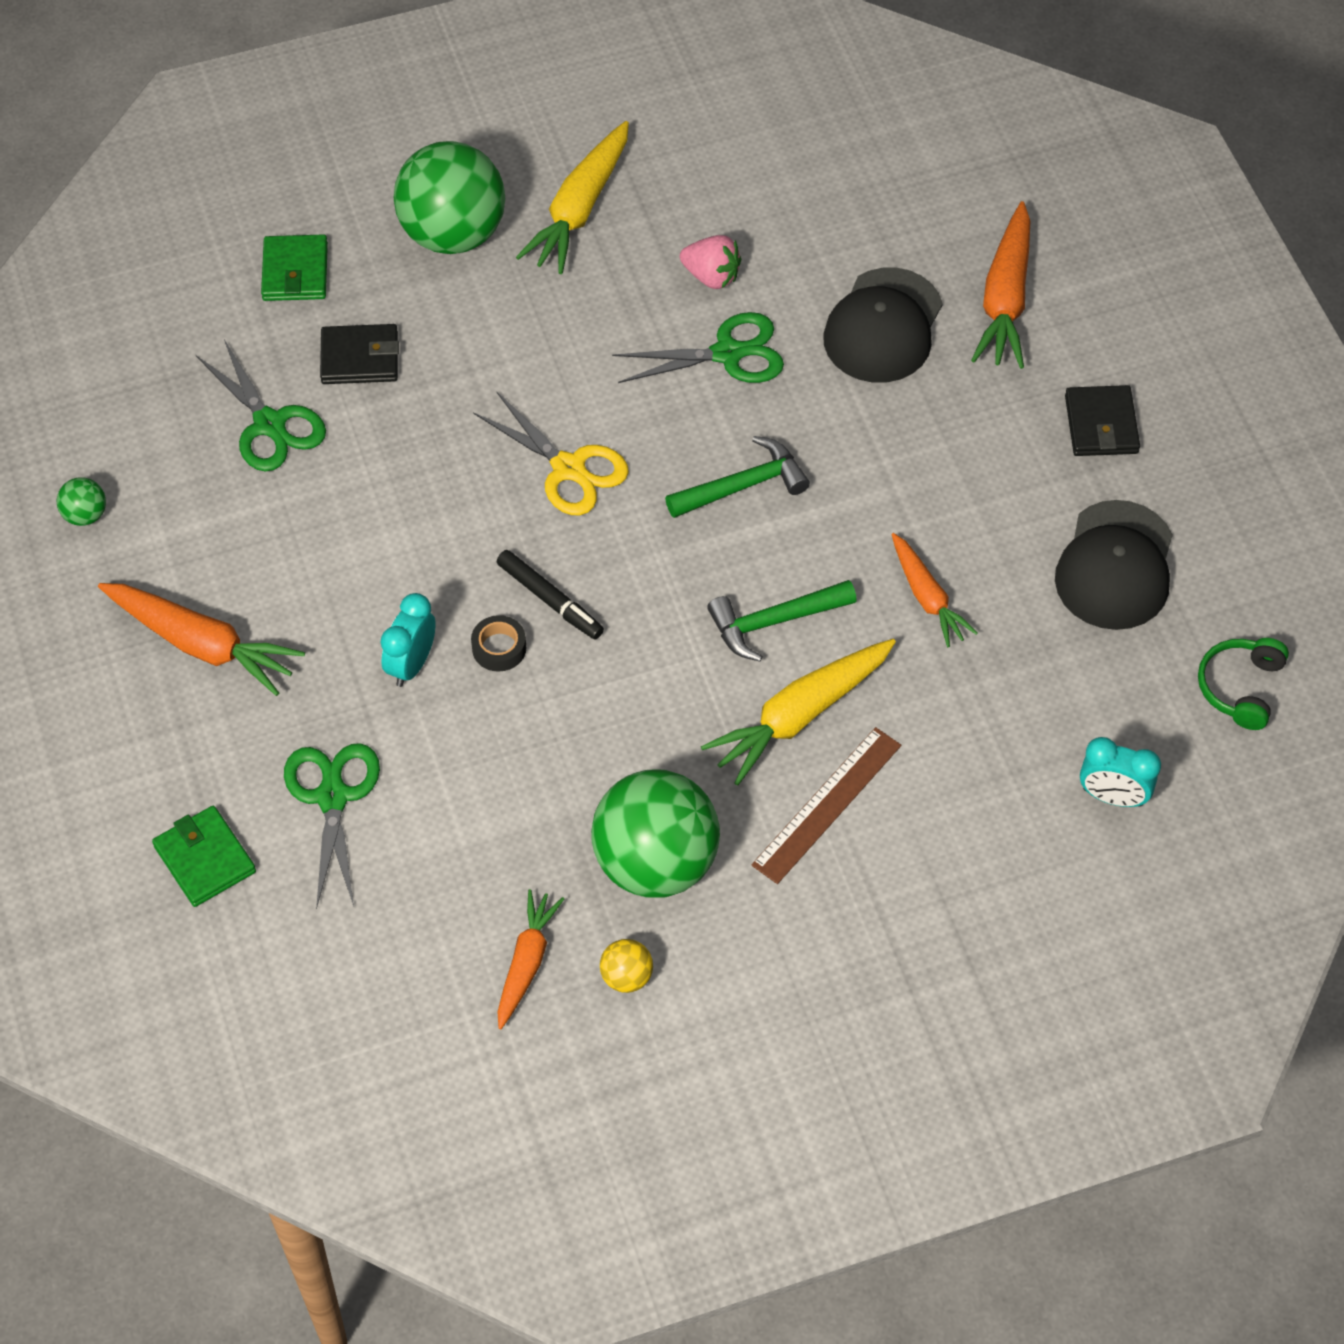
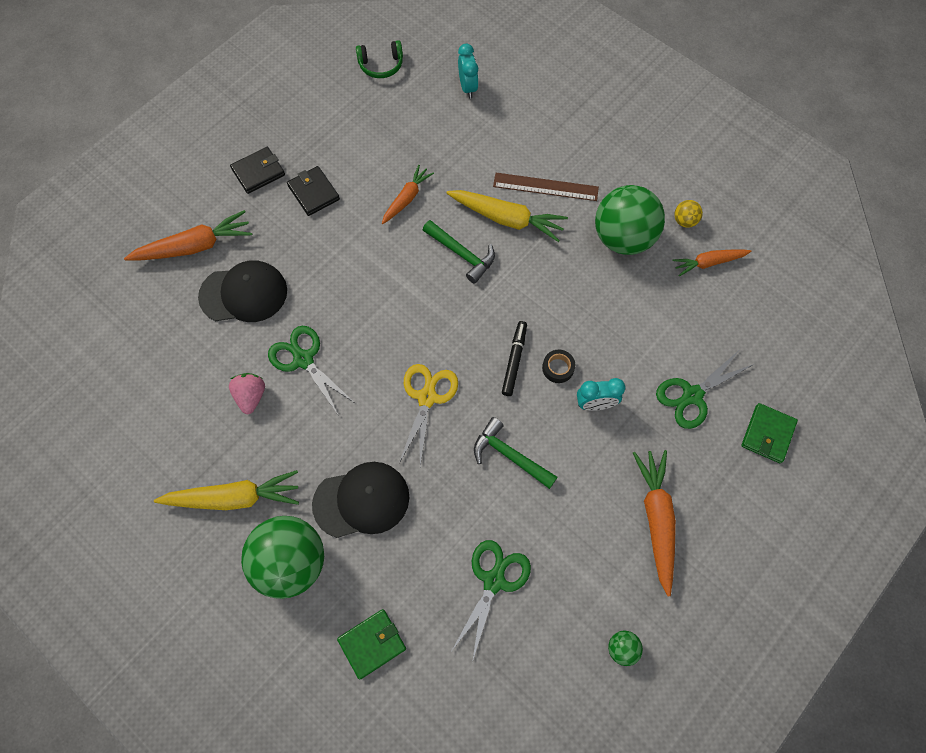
camera: 120 degrees left, 10 degrees up
black wallet [320,324,399,384] -> black wallet moved to [287,166,340,216]
green hammer [665,436,810,518] -> green hammer moved to [474,417,557,489]
black cap [1055,500,1173,630] -> black cap moved to [312,462,409,538]

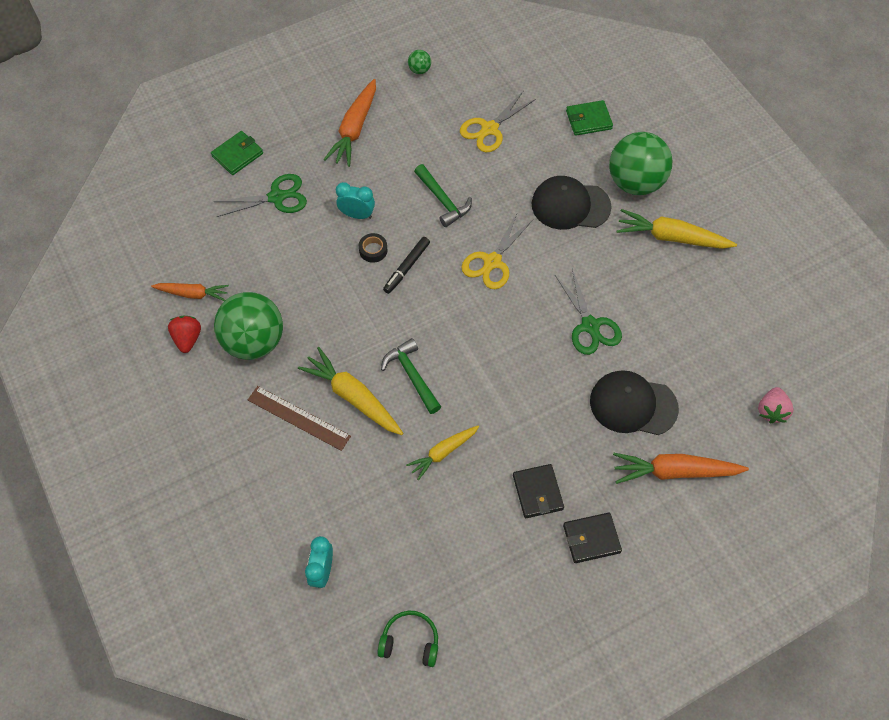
camera: 160 degrees left, 5 degrees down
pink strawberry [229,373,265,414] -> pink strawberry moved to [758,387,793,423]
orange carrot [382,165,434,224] -> yellow carrot [406,425,479,480]
green scissors [452,540,531,662] -> yellow scissors [460,92,536,152]
yellow ball [674,200,703,228] -> red strawberry [168,316,201,353]

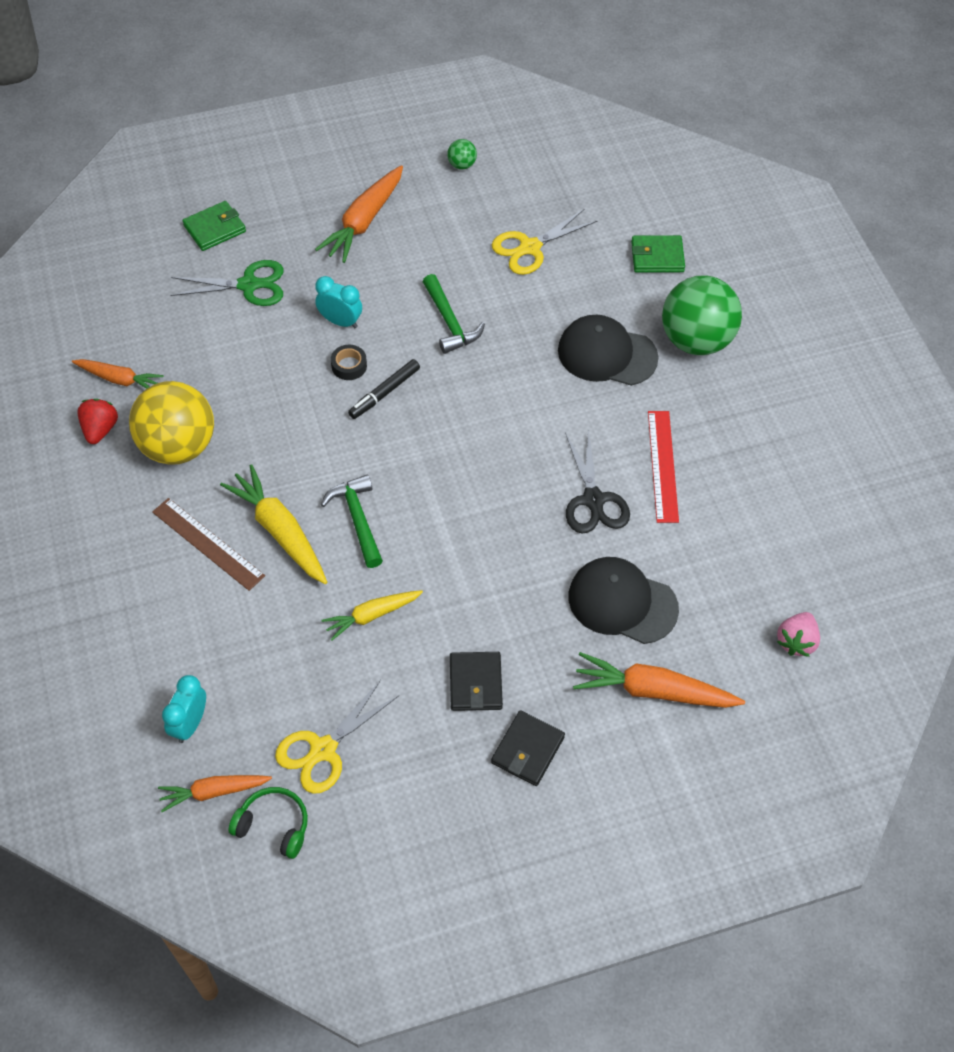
camera: 10 degrees right, 5 degrees down
green ball [214,292,283,360] -> yellow ball [129,381,214,465]
yellow scissors [461,212,533,289] -> yellow scissors moved to [275,680,399,794]
green scissors [555,269,622,355] -> black scissors [565,429,630,534]
black wallet [563,513,622,563] -> black wallet turned 60 degrees counterclockwise [491,710,565,786]
yellow carrot [617,209,737,249] -> none
none -> orange carrot [158,775,272,812]
none -> red ruler [648,411,679,523]

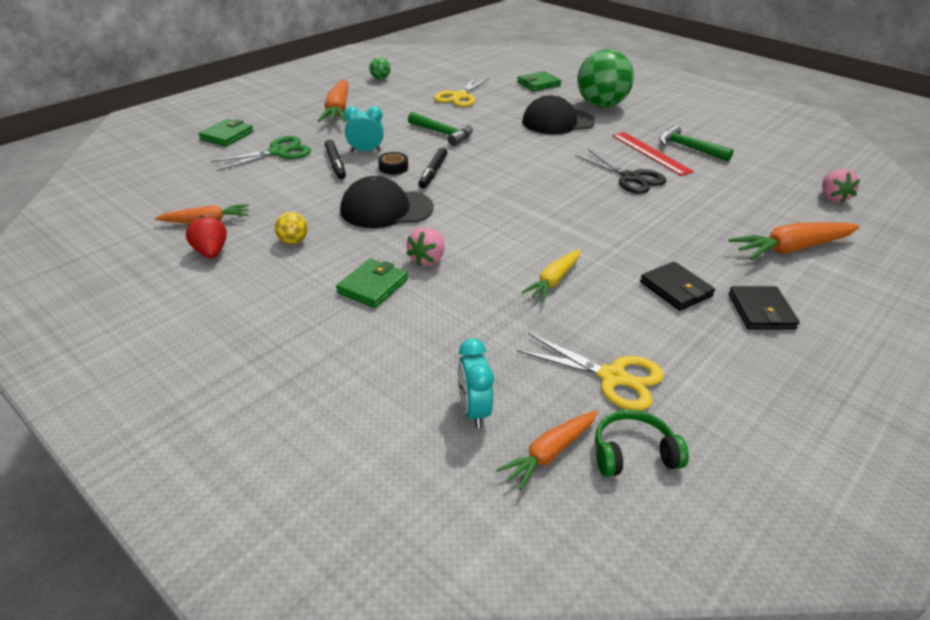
camera: 30 degrees left, 20 degrees down
yellow ball [129,381,214,465] -> yellow ball [275,212,308,244], size x0.41
brown ruler [152,498,265,591] -> green wallet [336,259,408,308]
yellow carrot [220,464,327,584] -> pink strawberry [406,227,444,267]
yellow scissors [275,680,399,794] -> yellow scissors turned 75 degrees counterclockwise [517,333,664,411]
green hammer [321,474,383,568] -> green hammer moved to [659,125,734,161]
black cap [569,557,679,644] -> black cap moved to [340,176,434,228]
none -> black marker [325,140,346,179]

